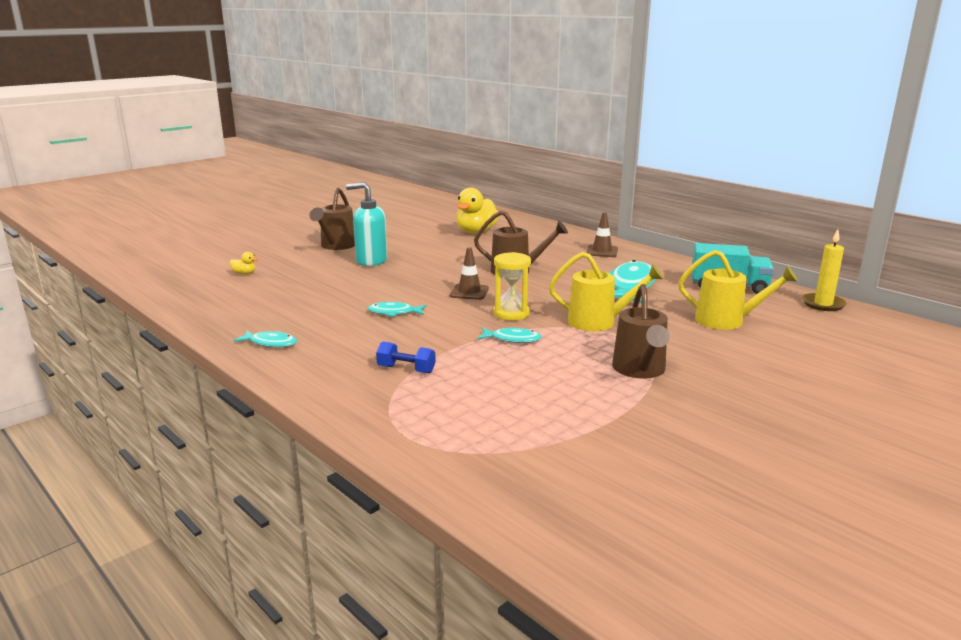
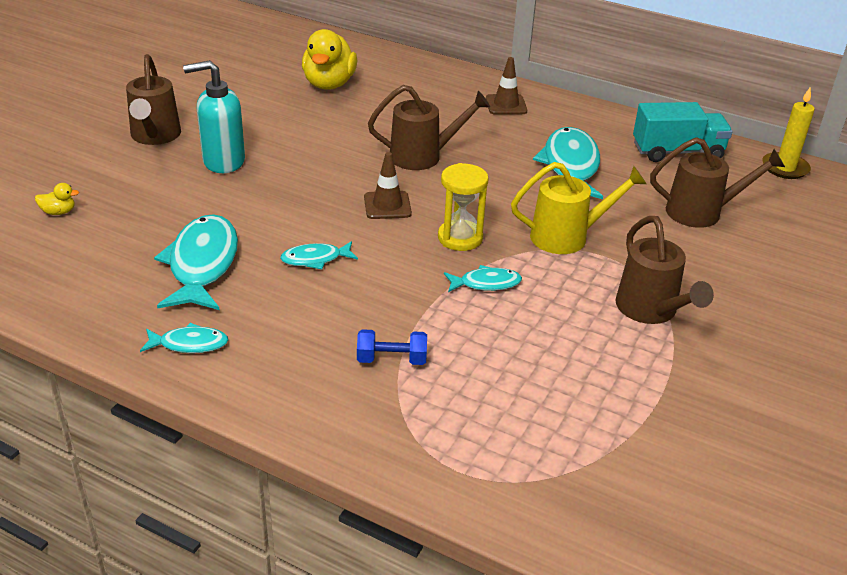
camera: 20 degrees left, 15 degrees up
yellow watering can [678,250,798,330] -> brown watering can [650,137,785,228]
none -> turquoise fish [154,214,238,310]

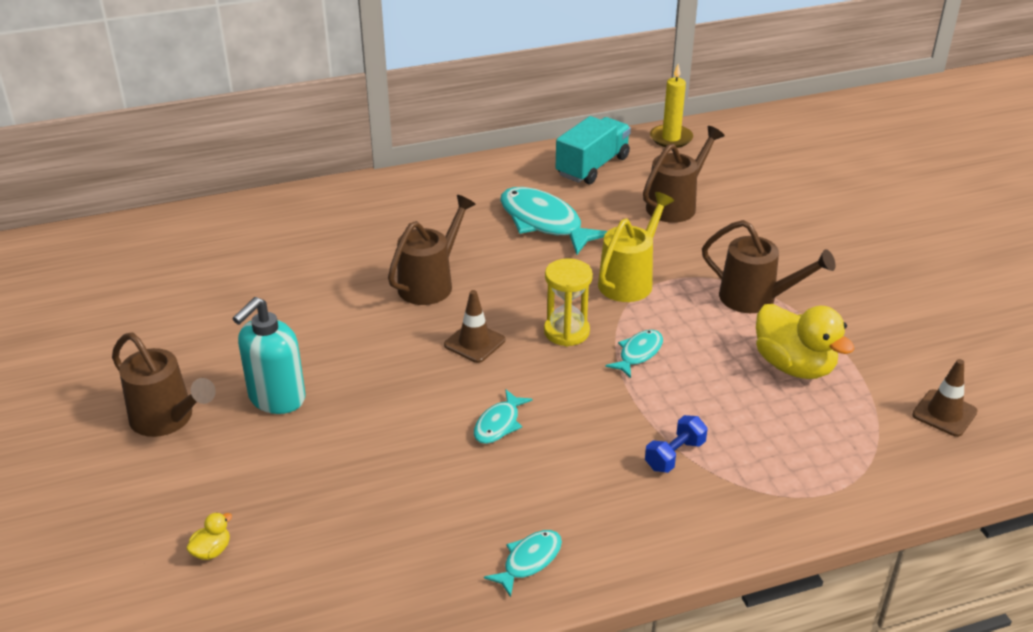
camera: 45 degrees left, 0 degrees up
turquoise fish [154,214,238,310] -> none
yellow duck [302,29,357,90] -> yellow duck moved to [756,304,855,379]
brown traffic cone [486,57,527,115] -> brown traffic cone moved to [912,359,978,437]

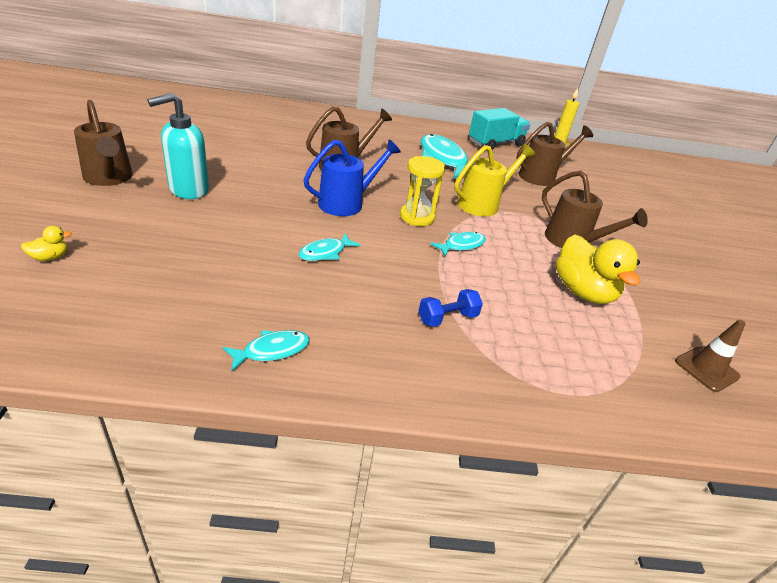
camera: 15 degrees right, 0 degrees up
brown traffic cone [444,290,505,363] -> blue watering can [303,139,401,216]

